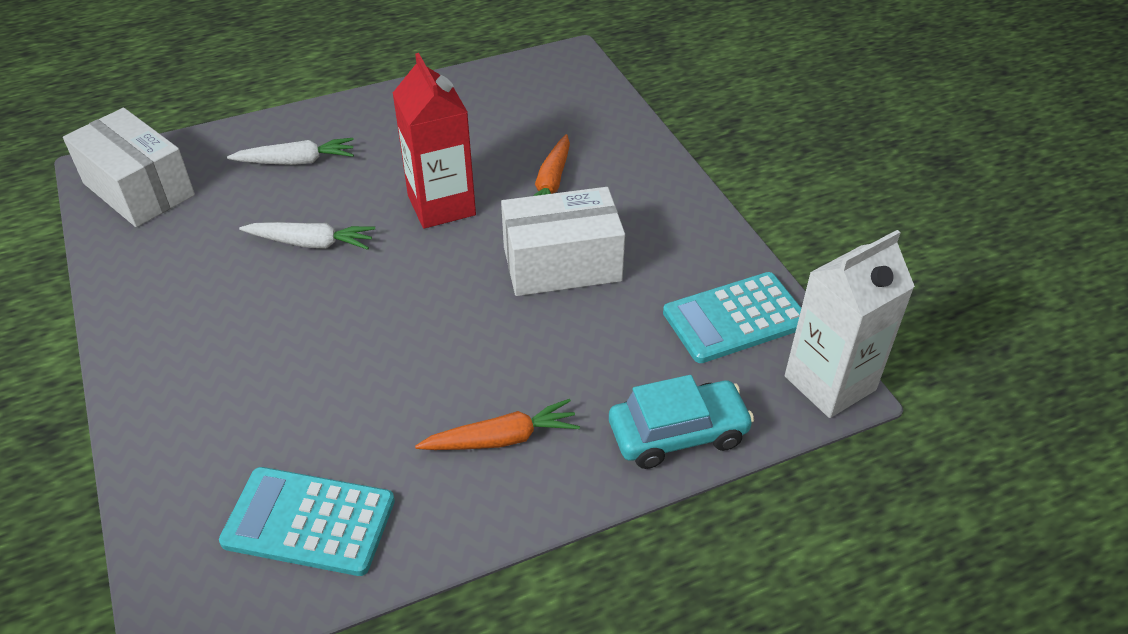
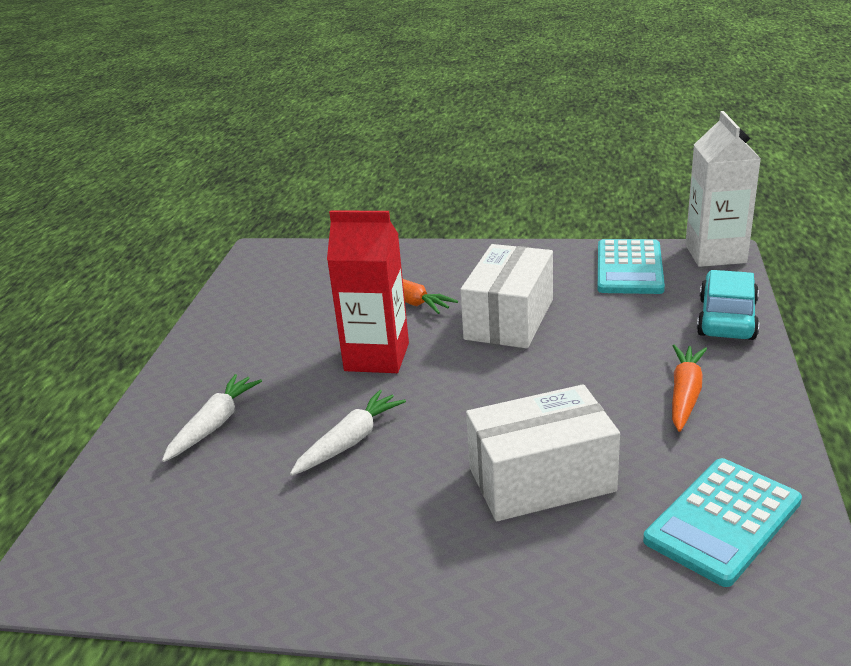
camera: 55 degrees left, 15 degrees down
white box [63,108,195,227] -> white box moved to [466,384,620,521]

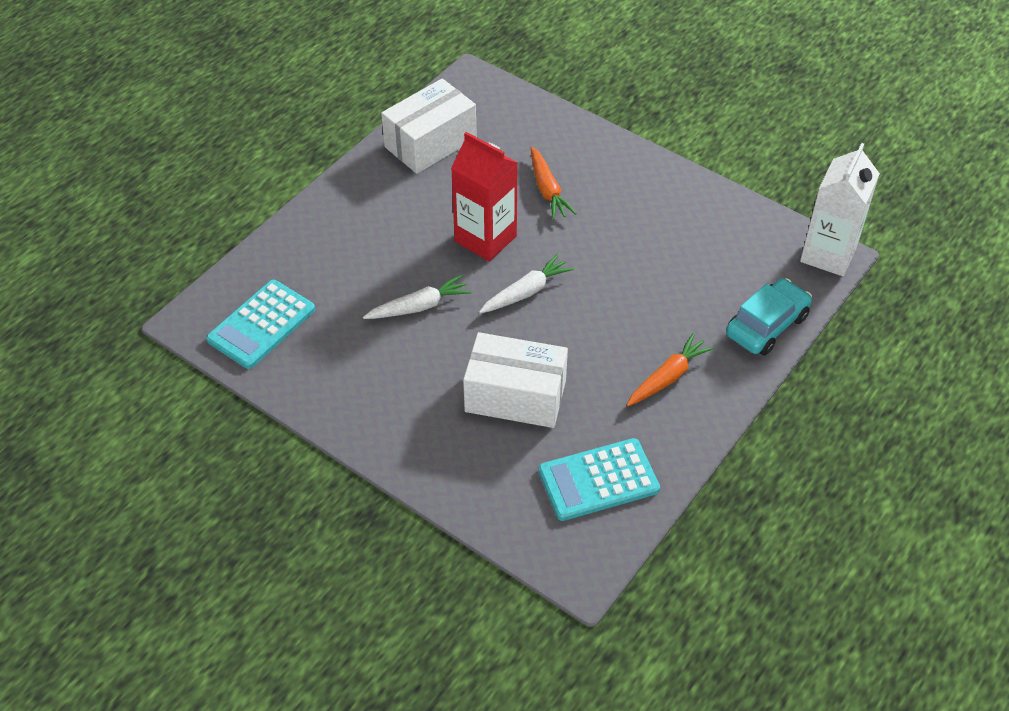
camera: 25 degrees right, 20 degrees up
white carrot [162,374,262,462] -> white carrot moved to [479,254,574,314]
white box [460,244,553,348] -> white box moved to [381,79,477,174]
turquoise calculator [598,239,665,294] -> turquoise calculator moved to [206,280,315,369]

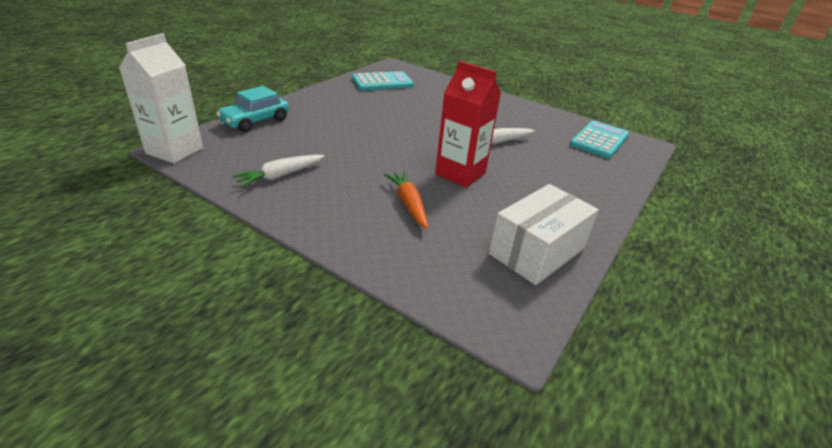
camera: 175 degrees right, 15 degrees down
white box [463,332,568,428] -> none
white carrot [479,254,574,314] -> white carrot moved to [232,155,325,188]
orange carrot [627,333,714,407] -> none

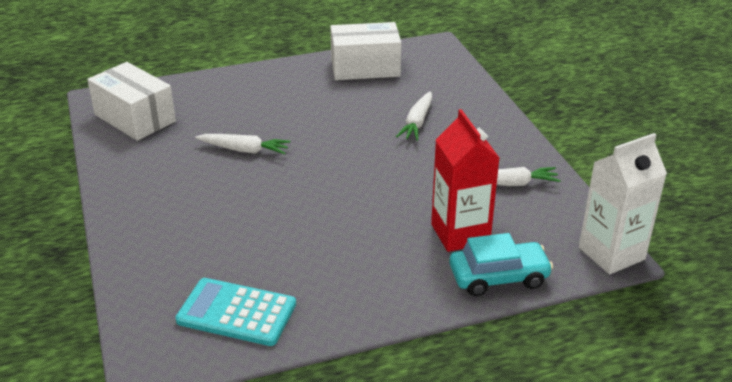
camera: 140 degrees left, 0 degrees up
orange carrot [384,171,428,229] -> white carrot [396,91,432,141]
red carton [435,61,501,188] -> red carton moved to [431,109,499,252]
turquoise calculator [570,121,629,158] -> white box [87,62,176,141]

